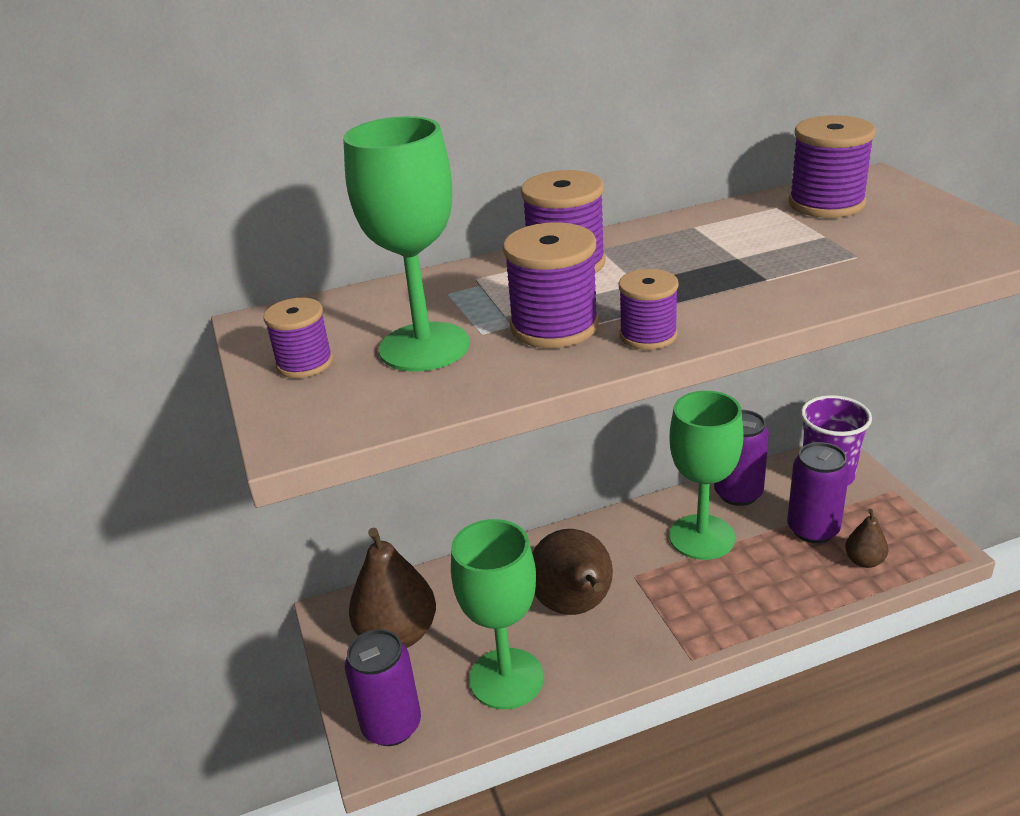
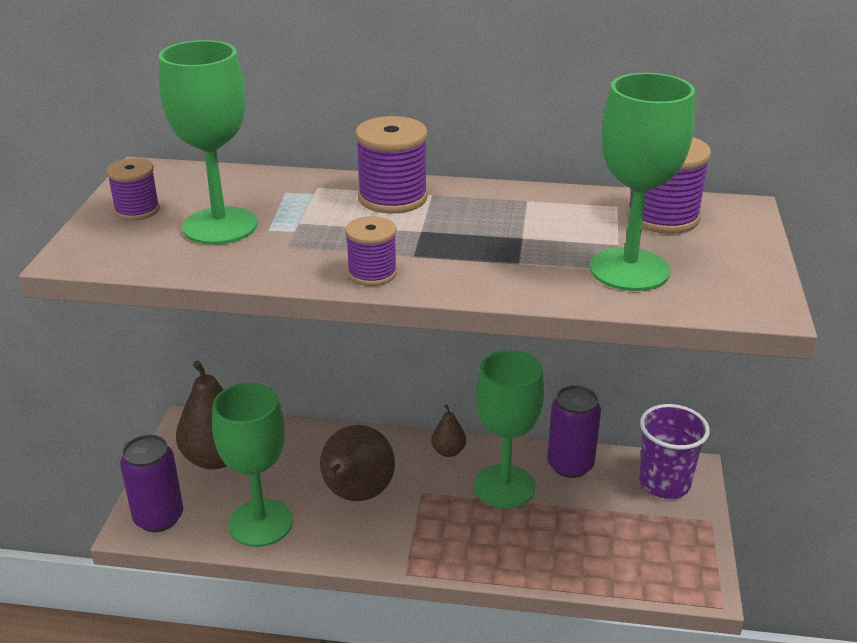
camera: 25 degrees right, 0 degrees up
purple spool [503,222,599,348] -> none
purple can [787,442,850,543] -> none
brown pear [845,509,888,568] -> brown pear moved to [431,404,466,457]
none -> green goblet [590,73,695,291]

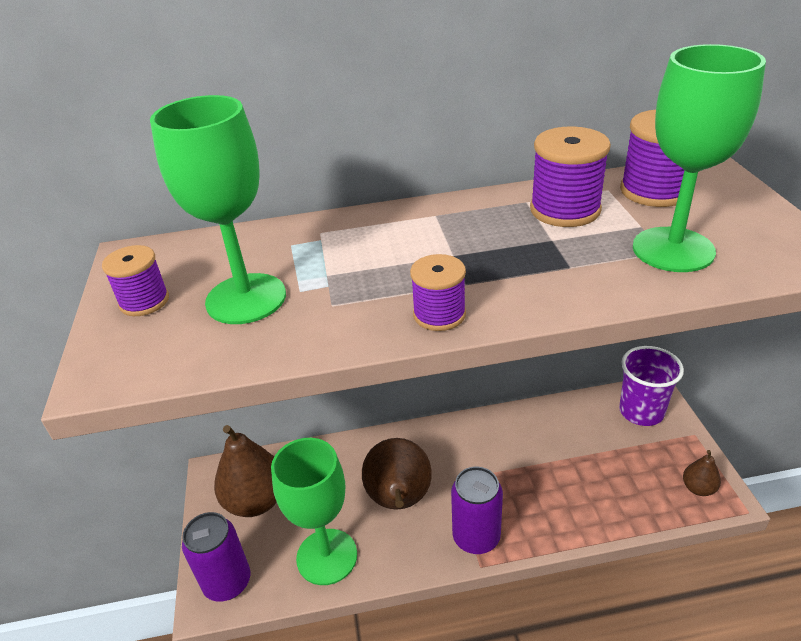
camera: 15 degrees left, 5 degrees up
purple spool [355,116,428,214] -> purple spool moved to [530,126,611,227]
brown pear [431,404,466,457] -> brown pear moved to [683,450,721,496]
green goblet [474,350,544,509] -> none
purple can [547,385,601,478] -> purple can moved to [451,467,503,554]

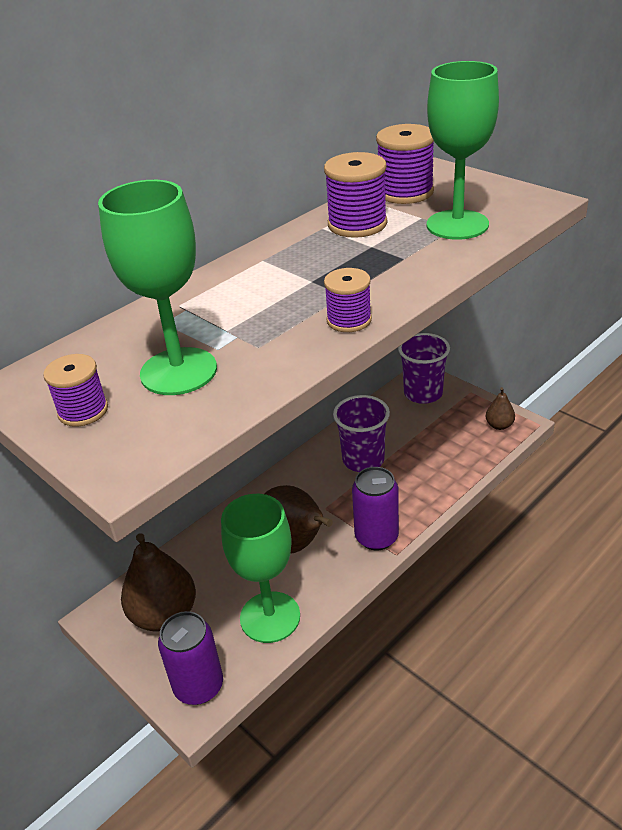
camera: 35 degrees left, 0 degrees up
none -> purple cup [333,395,390,472]

